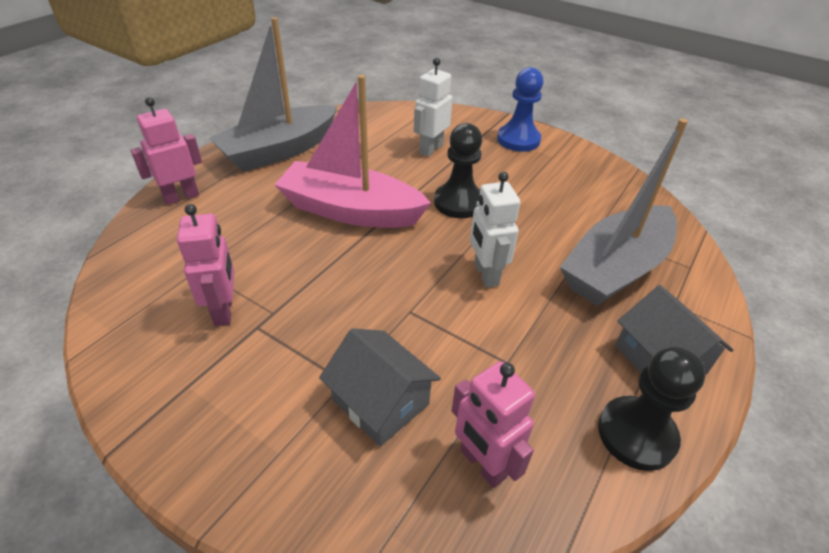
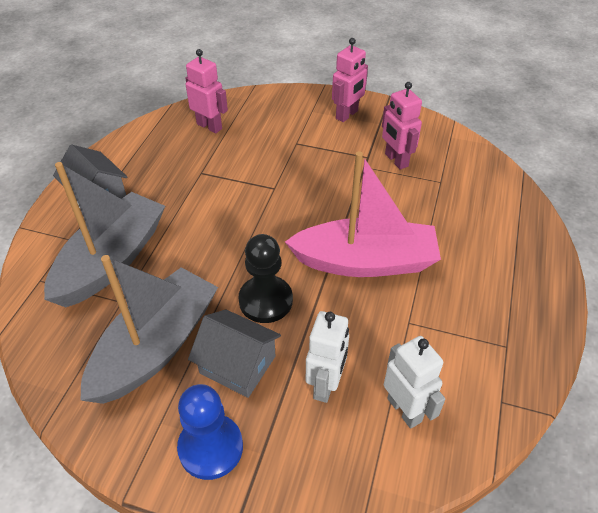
camera: 165 degrees right, 5 degrees up
pink robot [131,97,202,205] -> pink robot moved to [332,38,368,122]
grey boat [209,17,337,172] -> grey boat moved to [80,255,218,404]
grey house [319,328,441,447] -> grey house moved to [188,309,281,398]
white robot [470,172,520,288] -> white robot moved to [384,336,445,429]
black pawn [598,347,706,471] -> none

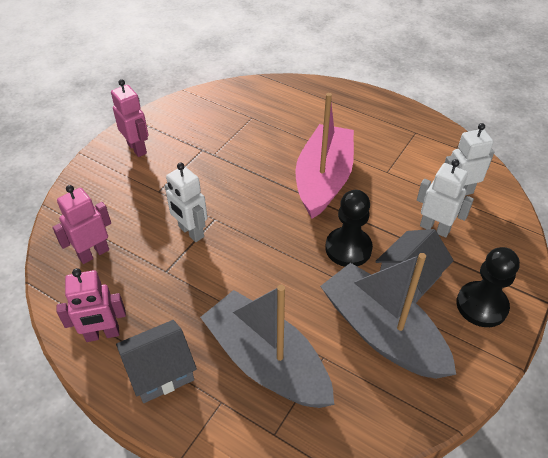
camera: 75 degrees left, 0 degrees up
blue pawn [177,384,243,480] -> black pawn [456,247,520,327]
pink robot [382,82,422,170] -> pink robot moved to [57,268,126,342]
none -> white robot [165,163,207,242]

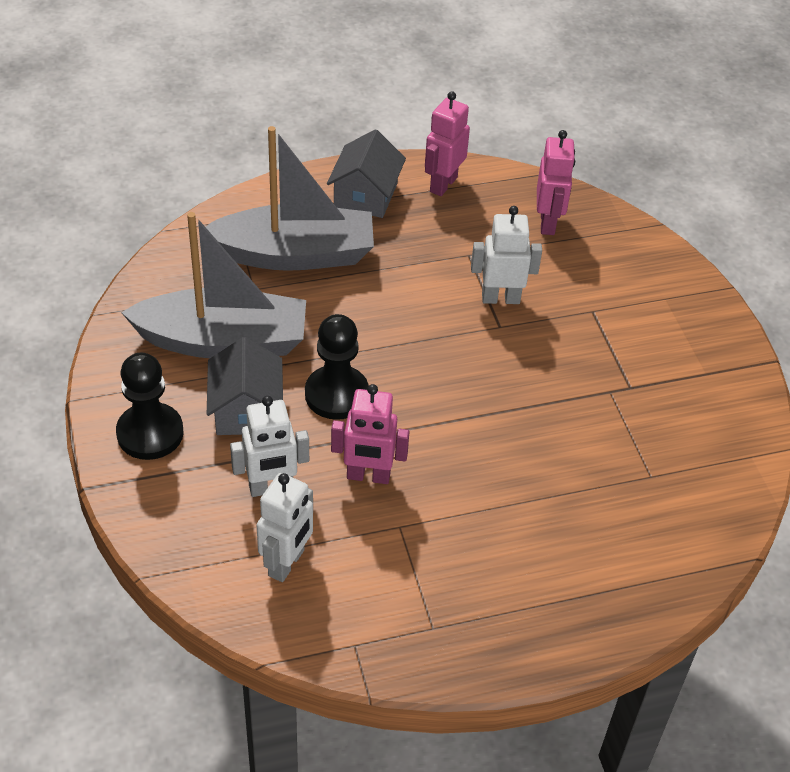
camera: 130 degrees right, 0 degrees up
pink robot [111,79,148,157] -> pink robot moved to [331,384,410,484]
pink boat [295,93,354,219] -> none

